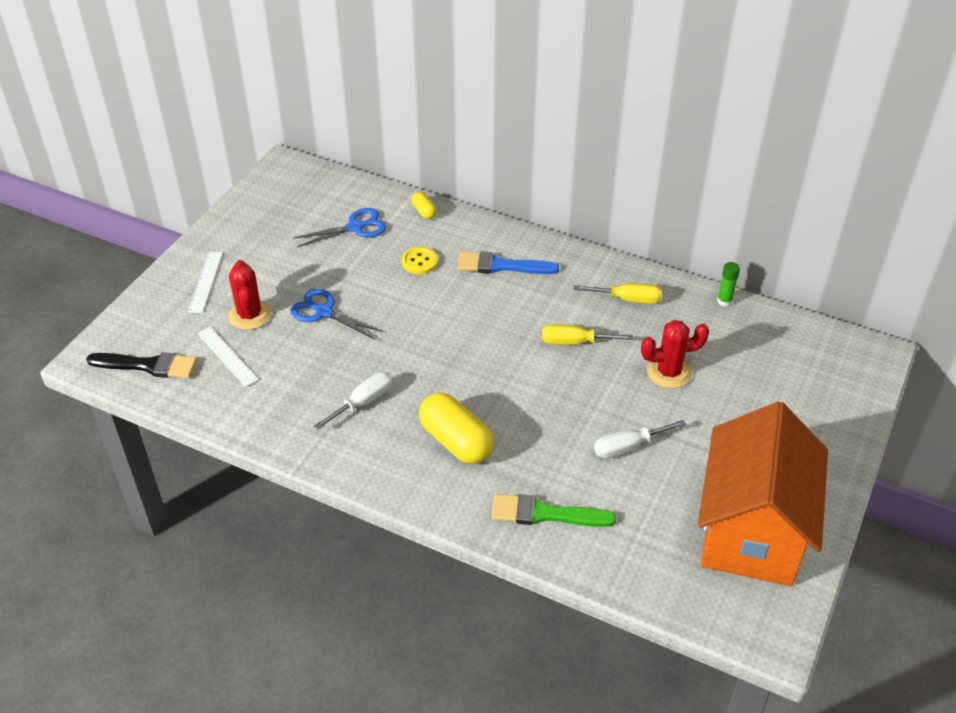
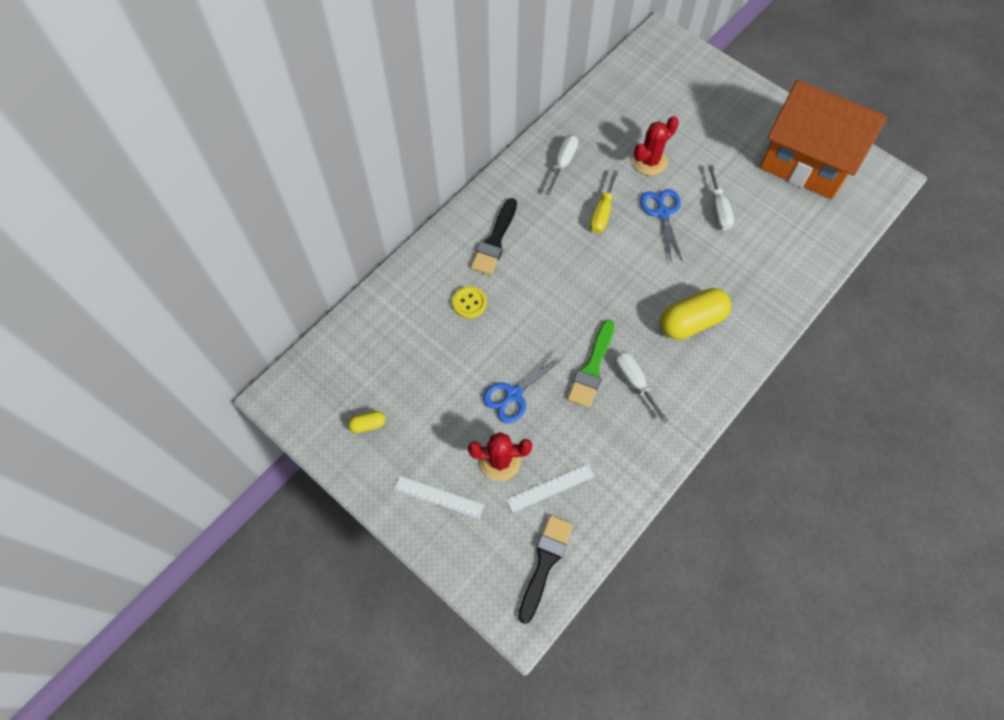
camera: 75 degrees left, 20 degrees up
blue scissors [293,208,386,247] -> blue scissors moved to [640,189,683,262]
yellow capsule [411,192,437,219] -> yellow capsule moved to [348,411,385,433]
blue brush [457,251,559,274] -> black brush [471,198,517,275]
green brush [491,494,616,527] -> green brush moved to [568,320,615,408]
yellow screwdriver [574,283,662,304] -> white screwdriver [545,135,578,195]
red cactus [641,320,709,389] -> red cactus turned 45 degrees clockwise [632,116,679,175]
green glue stick [717,262,740,307] -> none

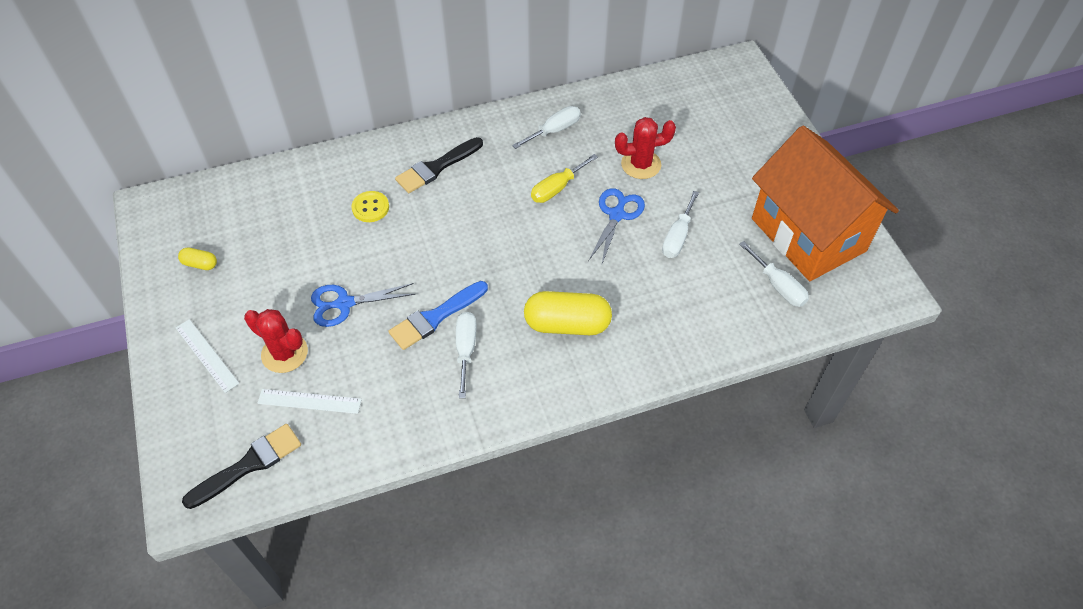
camera: 30 degrees right, 10 degrees down
green brush [568,320,615,408] -> blue brush [388,281,488,350]
none -> white screwdriver [739,241,809,307]

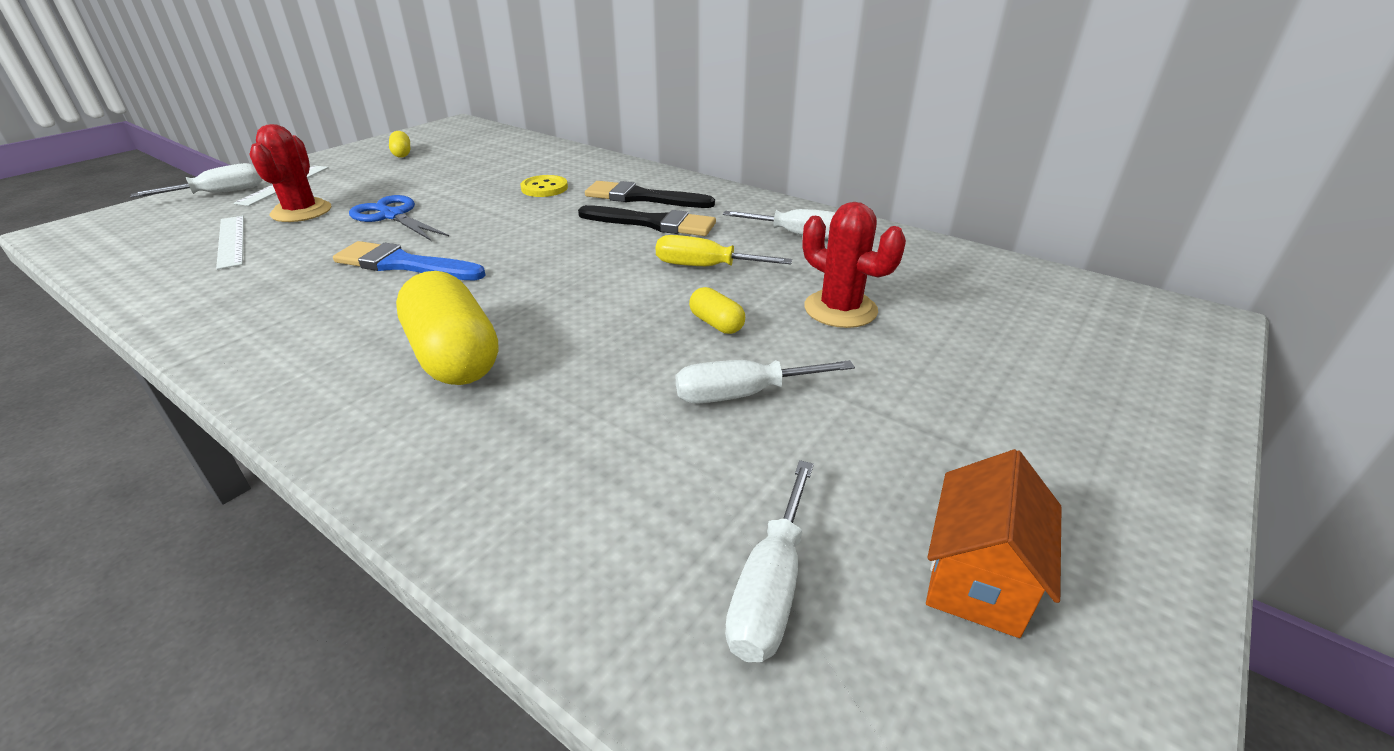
camera: 55 degrees right, 20 degrees down
black brush [182,424,301,509] -> black brush moved to [578,205,716,236]
white screwdriver [456,312,476,398] -> white screwdriver moved to [131,163,262,197]
blue scissors [588,188,645,264] -> yellow capsule [689,287,745,334]
orange house [752,125,899,281] -> orange house [926,449,1062,638], size x0.41

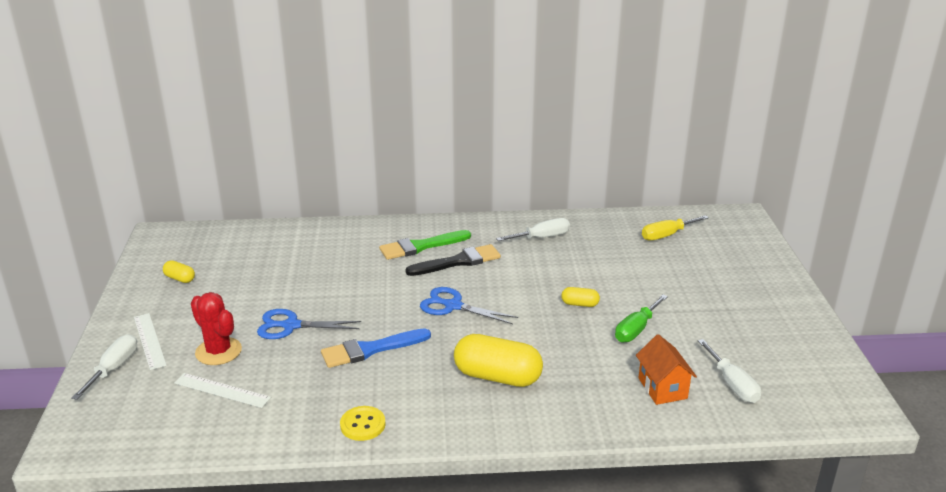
camera: 40 degrees left, 5 degrees down
yellow button [520,175,568,197] -> yellow button moved to [340,406,386,441]
black brush [585,181,715,208] -> green brush [379,230,471,260]
yellow screwdriver [656,235,792,266] -> yellow screwdriver moved to [642,215,709,240]
white screwdriver [676,360,855,403] -> green screwdriver [615,294,668,342]
red cactus [802,202,906,328] -> none
orange house [926,449,1062,638] -> orange house moved to [636,334,697,405]
none -> blue scissors [420,287,518,324]

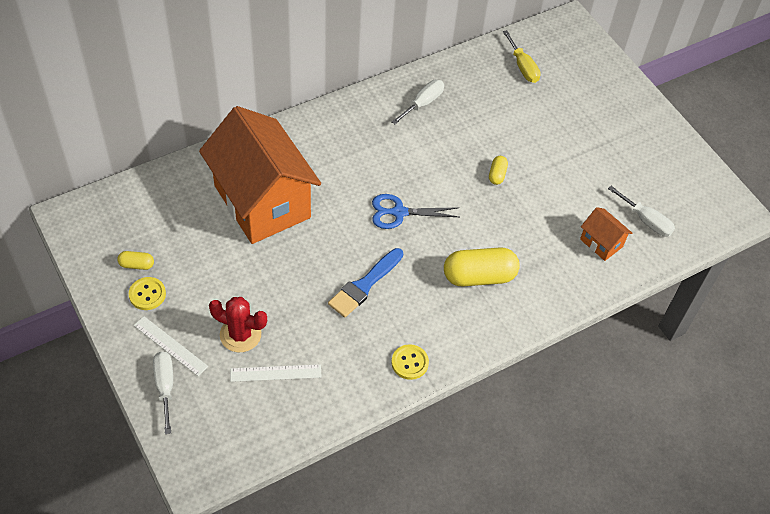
camera: 30 degrees left, 25 degrees up
blue scissors [257,309,361,339] -> none
green brush [379,230,471,260] -> none
black brush [405,244,501,276] -> none
yellow capsule [561,287,600,307] -> yellow capsule turned 60 degrees counterclockwise [489,156,508,185]
green screwdriver [615,294,668,342] -> none
yellow screwdriver [642,215,709,240] -> yellow screwdriver turned 60 degrees counterclockwise [503,30,541,83]
none -> yellow button [129,277,166,310]
none -> orange house [199,106,321,244]

